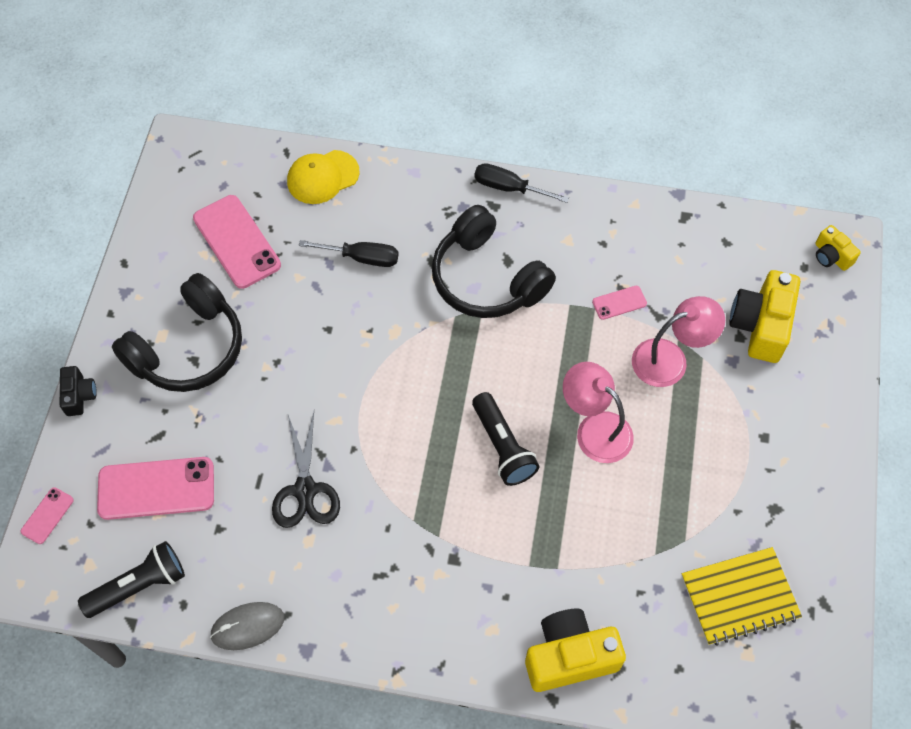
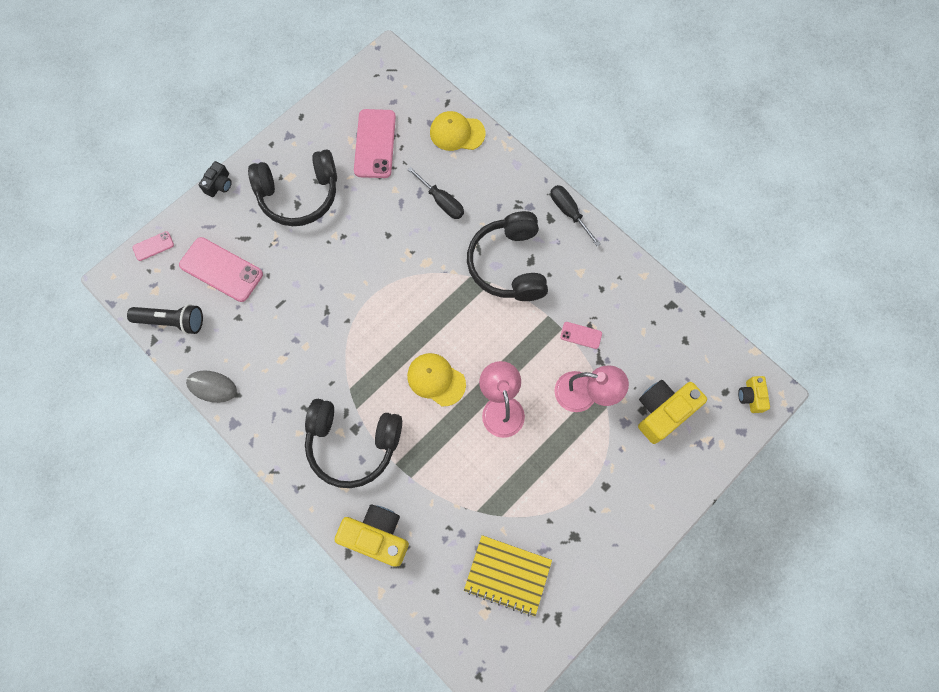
camera: 35 degrees right, 10 degrees up
black scissors [272,412,340,528] -> none
black flashlight [472,392,539,486] -> yellow cap [407,353,466,406]
none -> black headphones [305,399,402,488]

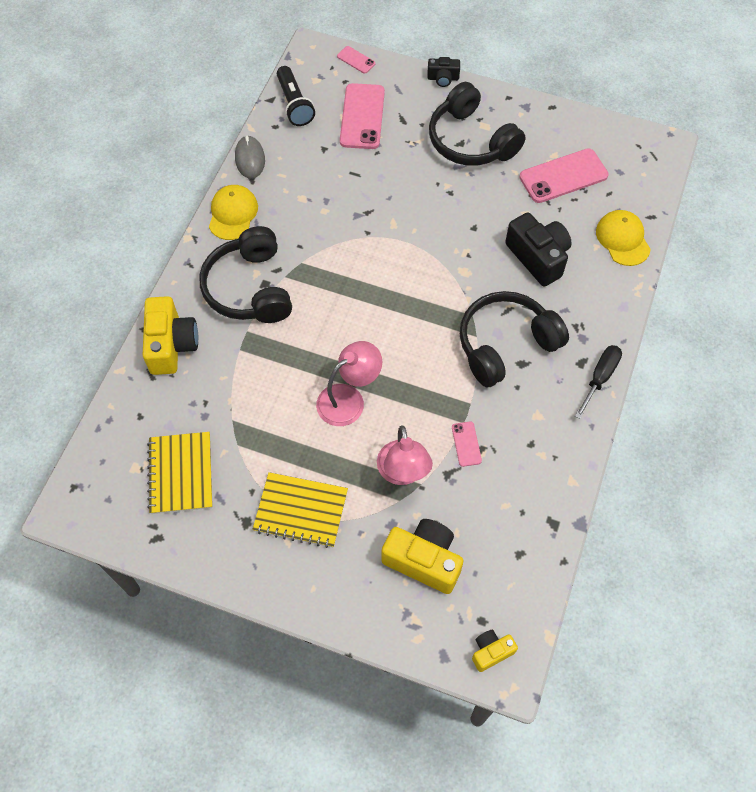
camera: 65 degrees right, 10 degrees down
black screwdriver [407,166,464,219] -> black camera [505,212,572,287]
yellow cap [407,353,466,406] -> yellow cap moved to [209,185,258,240]
none -> yellow notebook [252,472,348,548]

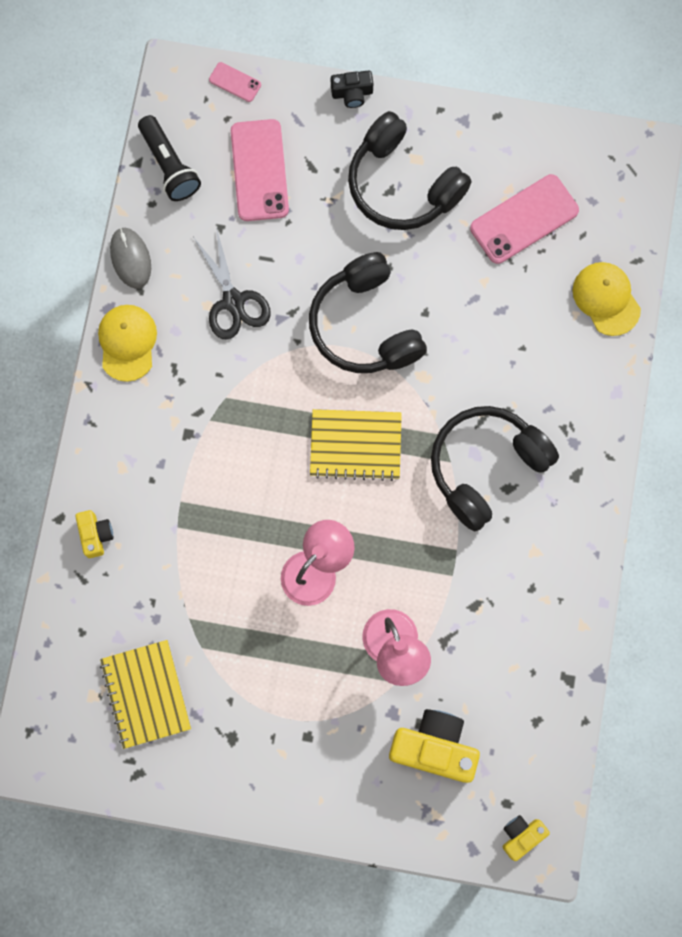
camera: 10 degrees left, 15 degrees up
yellow camera [143,296,198,375] -> yellow camera [75,510,114,558], size x0.54
black headphones [199,226,292,323] -> black headphones moved to [309,252,427,373]
yellow notebook [252,472,348,548] -> yellow notebook moved to [310,409,402,481]
pink phone [452,421,482,467] -> none
black camera [505,212,572,287] -> none
black screwdriver [575,345,622,419] -> none
none -> black scissors [194,227,271,340]

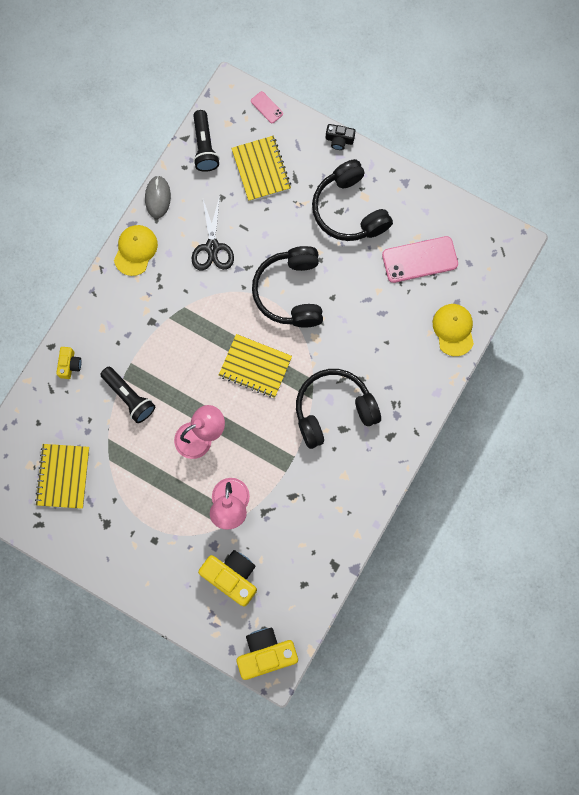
camera: 20 degrees right, 0 degrees up
pink phone [231,119,289,221] -> yellow notebook [231,136,291,201]
yellow camera [503,815,550,861] -> yellow camera [237,628,298,680], size x1.87
none -> black flashlight [100,367,155,423]

